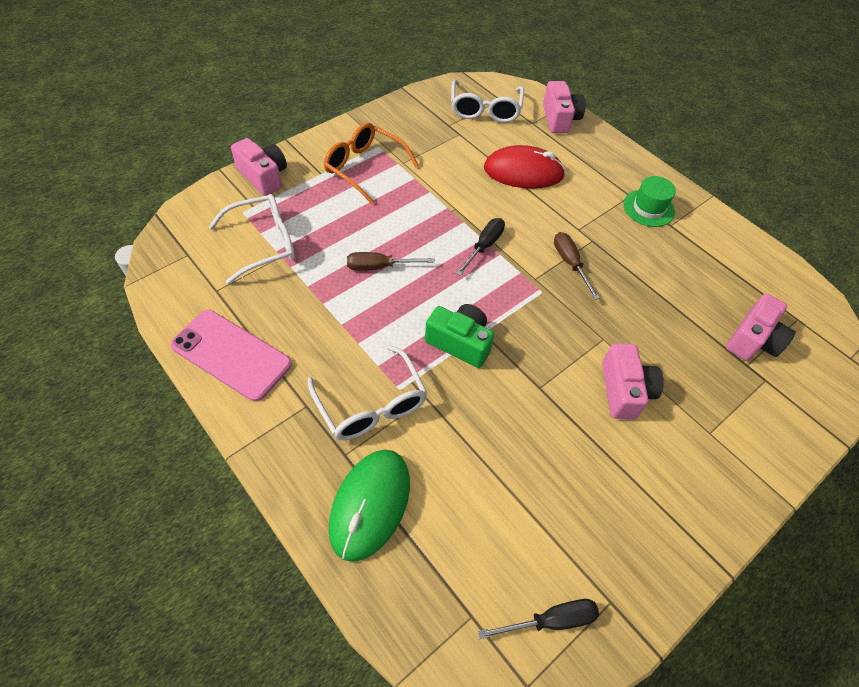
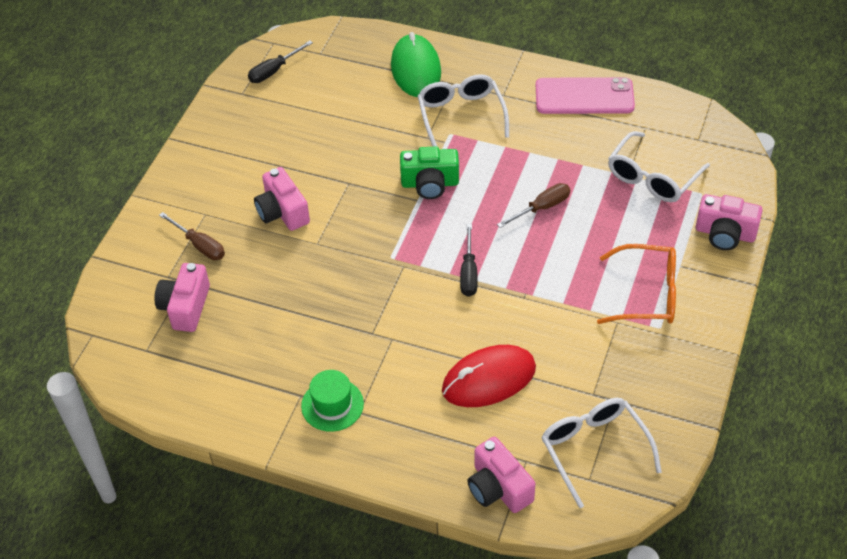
camera: 155 degrees right, 5 degrees down
white glasses [308,345,427,440] -> white glasses turned 45 degrees clockwise [418,74,509,147]
brown screwdriver [554,232,600,300] -> brown screwdriver moved to [159,212,225,260]

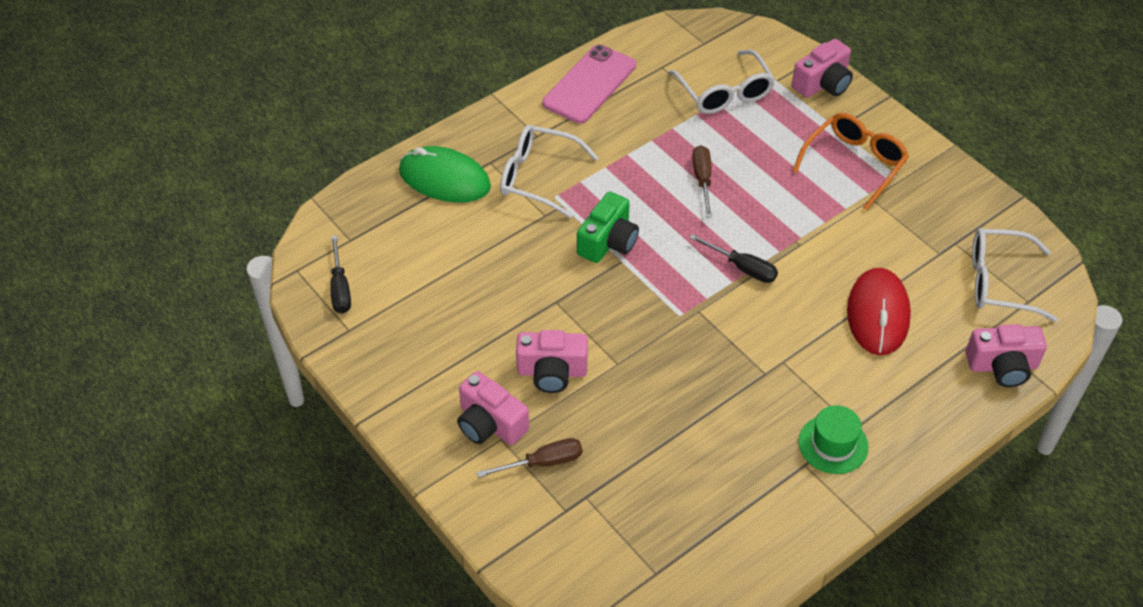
camera: 60 degrees left, 0 degrees up
pink camera [154,263,210,332] -> pink camera moved to [457,371,529,445]

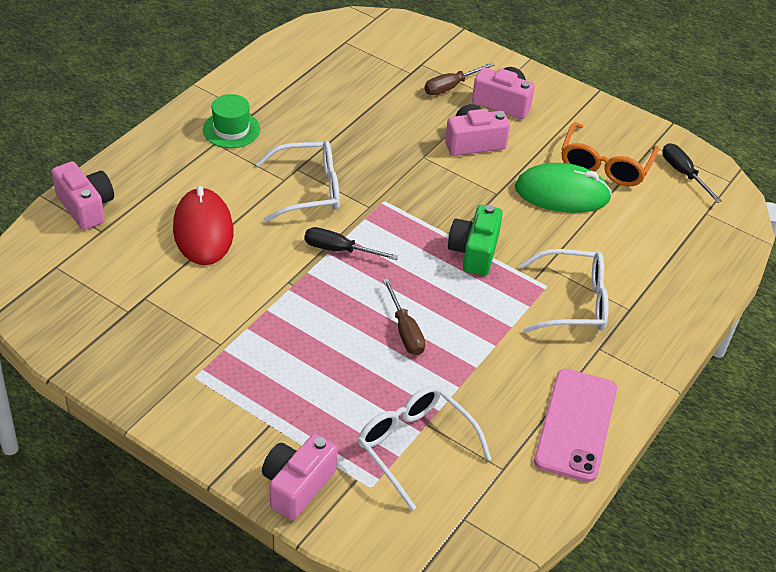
camera: 160 degrees right, 5 degrees down
green mouse [399,146,491,203] -> green mouse moved to [515,163,612,213]
orange glasses [793,113,909,211] -> orange glasses moved to [561,122,659,186]
pink camera [966,324,1047,387] -> pink camera turned 75 degrees clockwise [52,161,114,230]
white glasses [972,228,1058,322] -> white glasses moved to [255,140,340,222]

